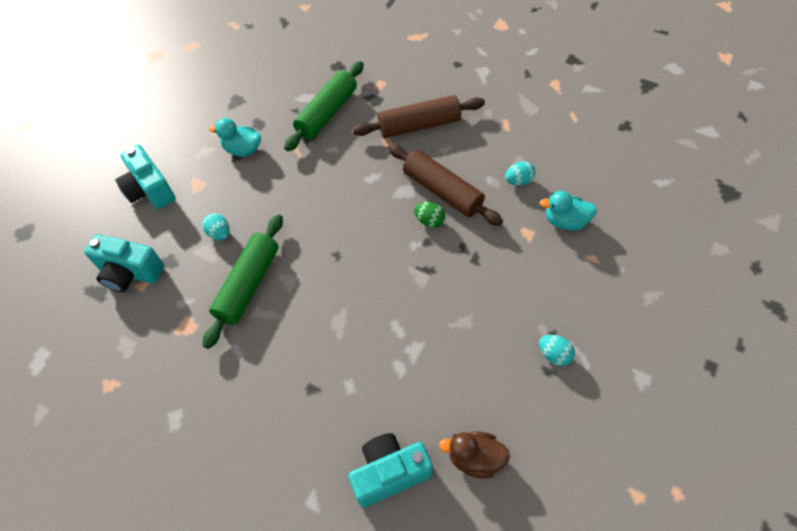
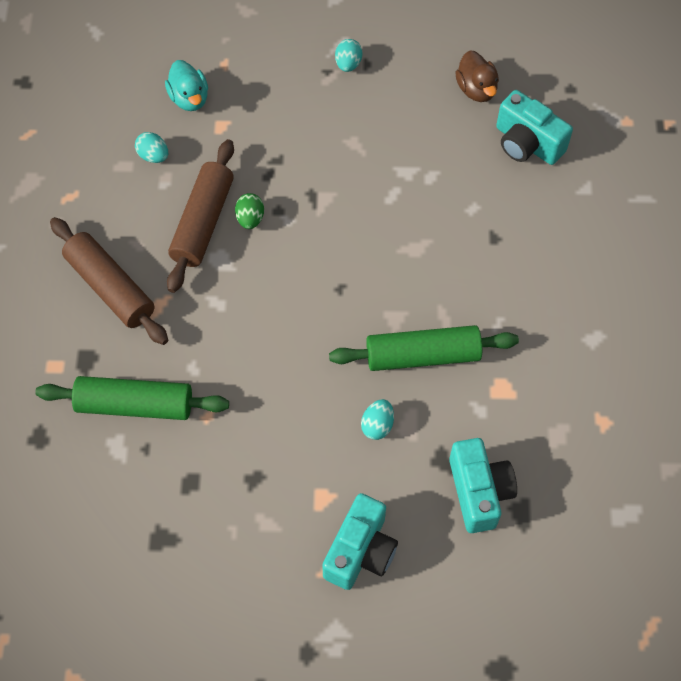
camera: 120 degrees left, 5 degrees up
turquoise duck [209,118,261,157] -> none

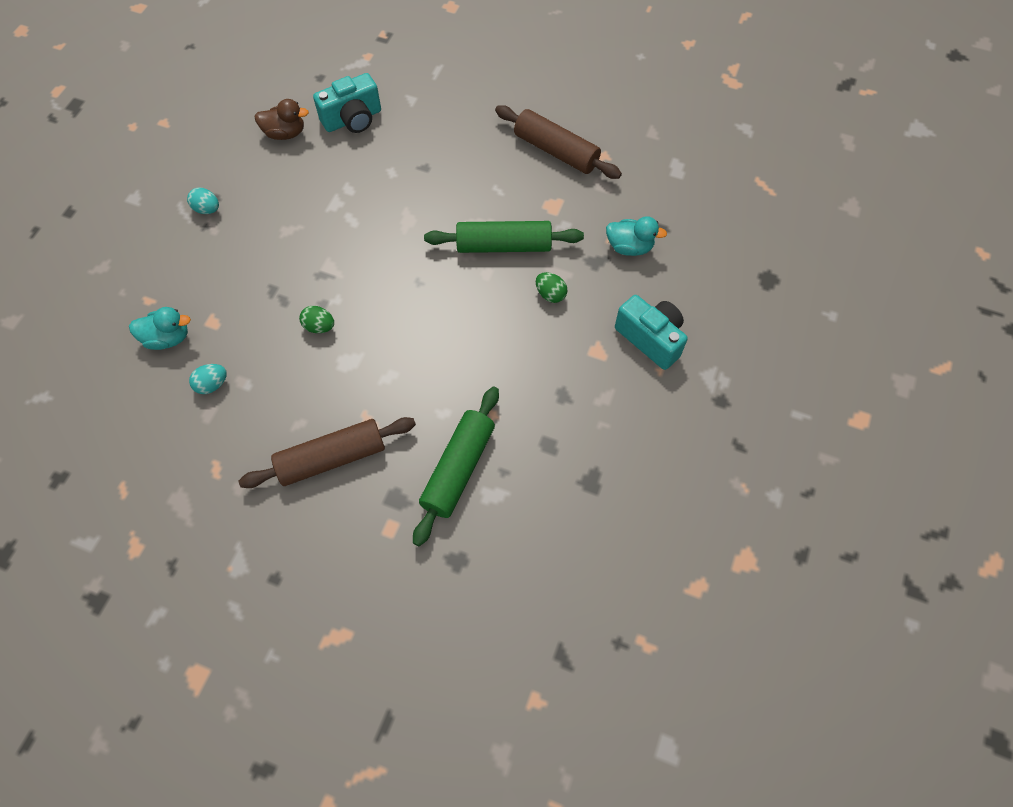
camera: 70 degrees left, 0 degrees up
brown rolling pin [167,139,234,293] -> brown rolling pin moved to [495,105,622,179]
green rolling pin [329,325,519,371] -> green rolling pin turned 75 degrees clockwise [424,221,584,253]
turquoise egg [361,399,394,440] -> green egg [536,272,567,303]
turquoise camera [449,438,517,533] -> turquoise duck [606,216,667,256]

